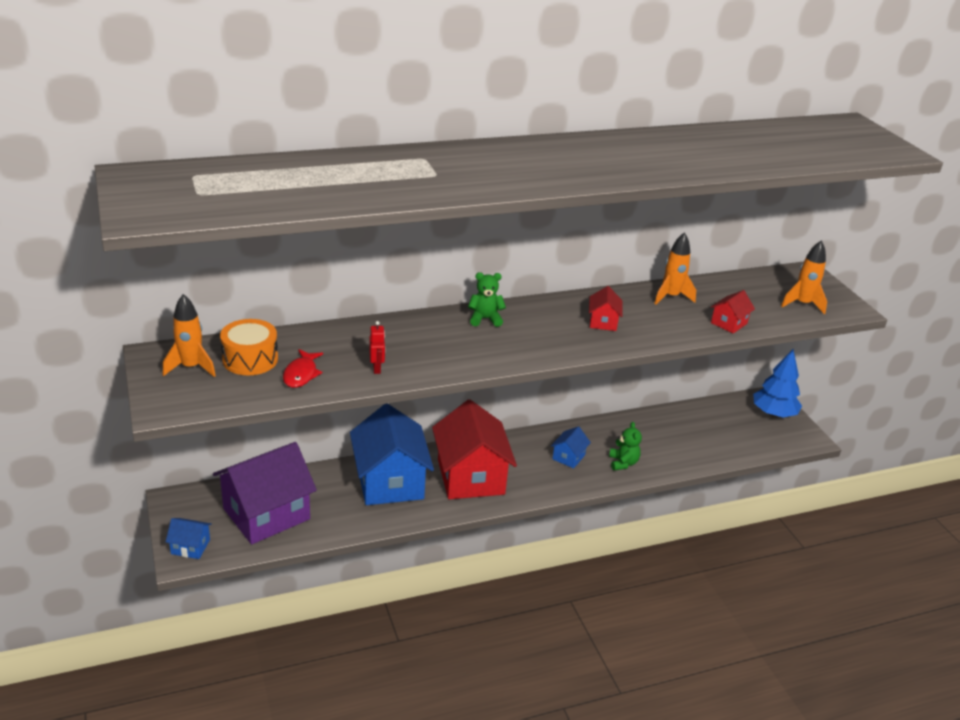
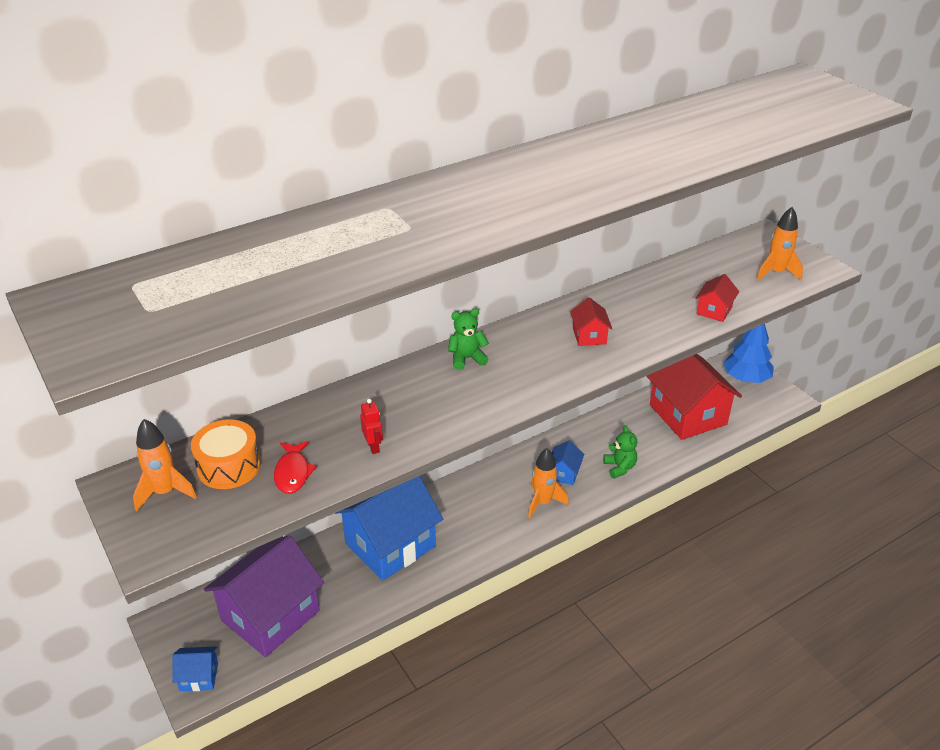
camera: 10 degrees left, 5 degrees up
blue house [350,403,434,505] -> blue house turned 75 degrees clockwise [334,476,443,581]
red house [432,400,517,499] -> red house moved to [646,354,742,440]
orange rocket [654,232,696,305] -> orange rocket moved to [528,448,569,518]

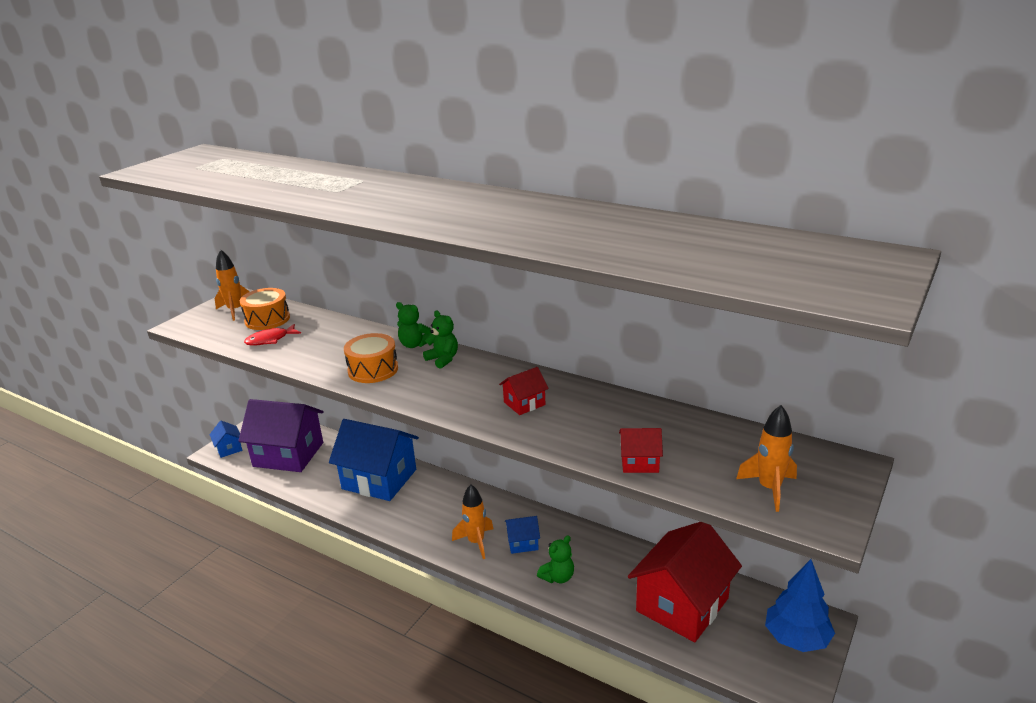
camera: 65 degrees right, 10 degrees down
red robot [360,399,383,454] -> none
none -> orange drum [344,333,398,383]
none -> green teddy bear [396,302,431,348]

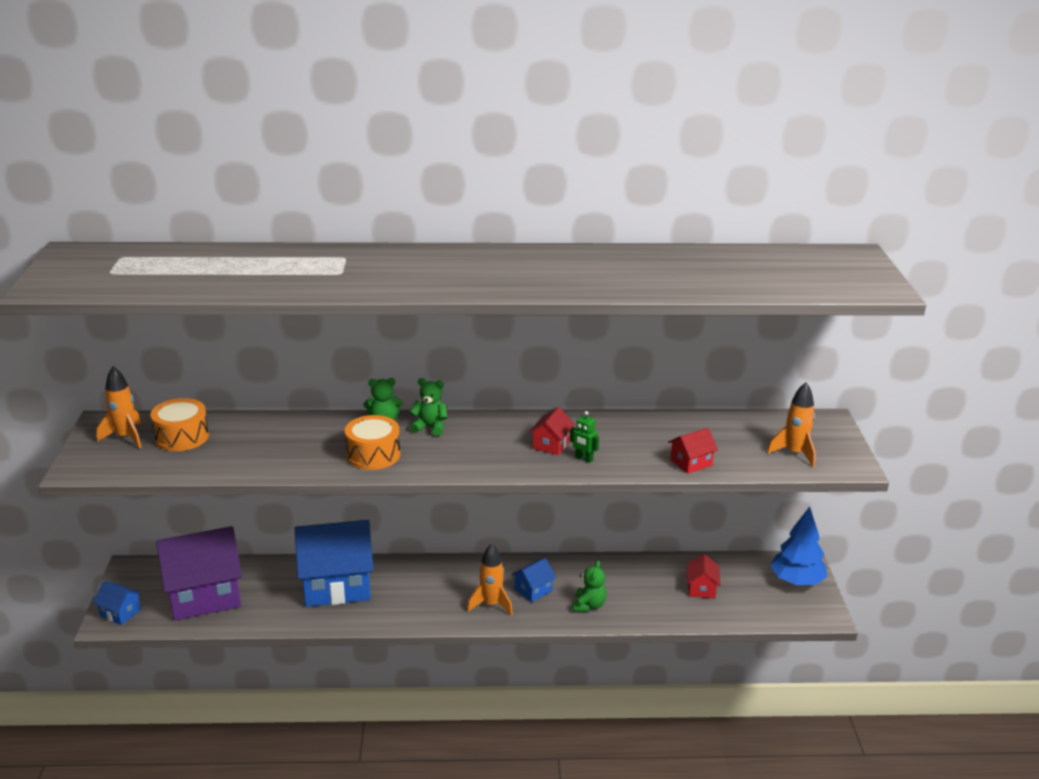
camera: 35 degrees left, 0 degrees up
red fish [244,324,301,346] -> none
red house [628,522,742,642] -> red house [687,554,721,599], size x0.44
none -> green robot [570,411,599,463]

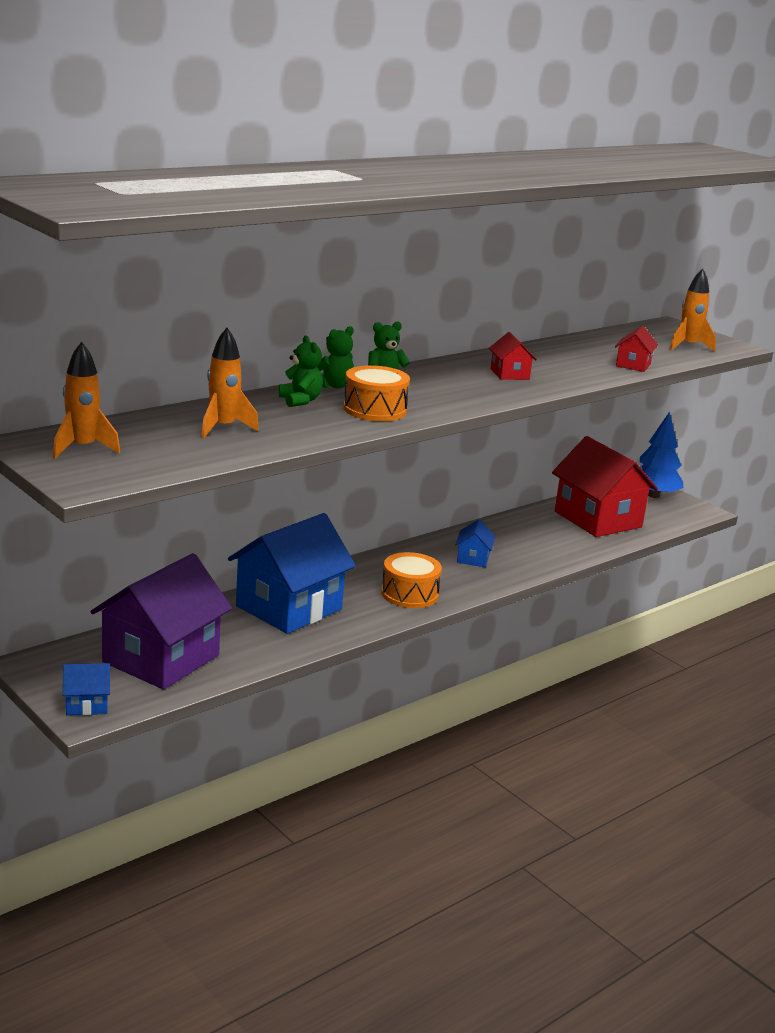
camera: 40 degrees left, 5 degrees down
orange drum [150,398,209,451] -> orange drum moved to [381,552,442,608]
orange rocket [467,544,513,616] -> orange rocket moved to [201,328,259,439]
green robot [570,411,599,463] -> none
green teddy bear [573,561,606,612] -> green teddy bear moved to [279,336,323,407]
red house [687,554,721,599] -> red house [552,436,658,537], size x2.29

